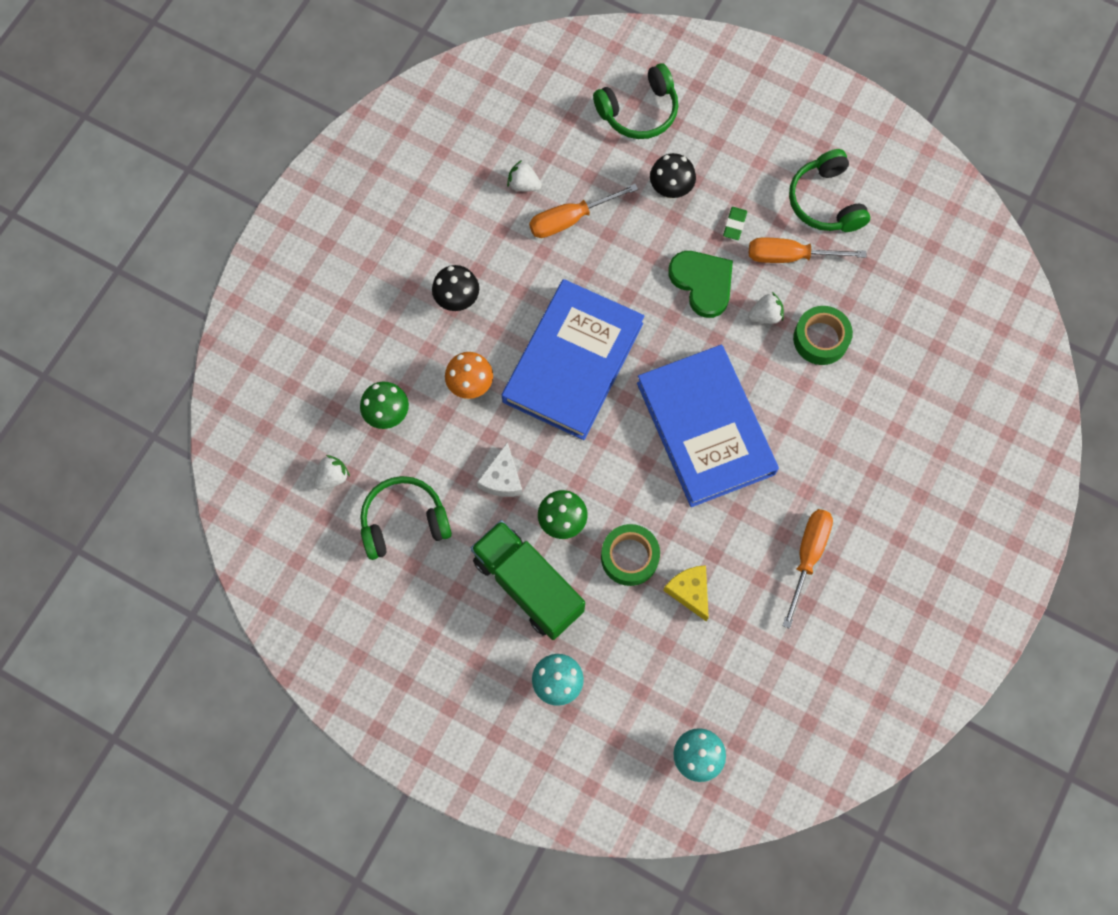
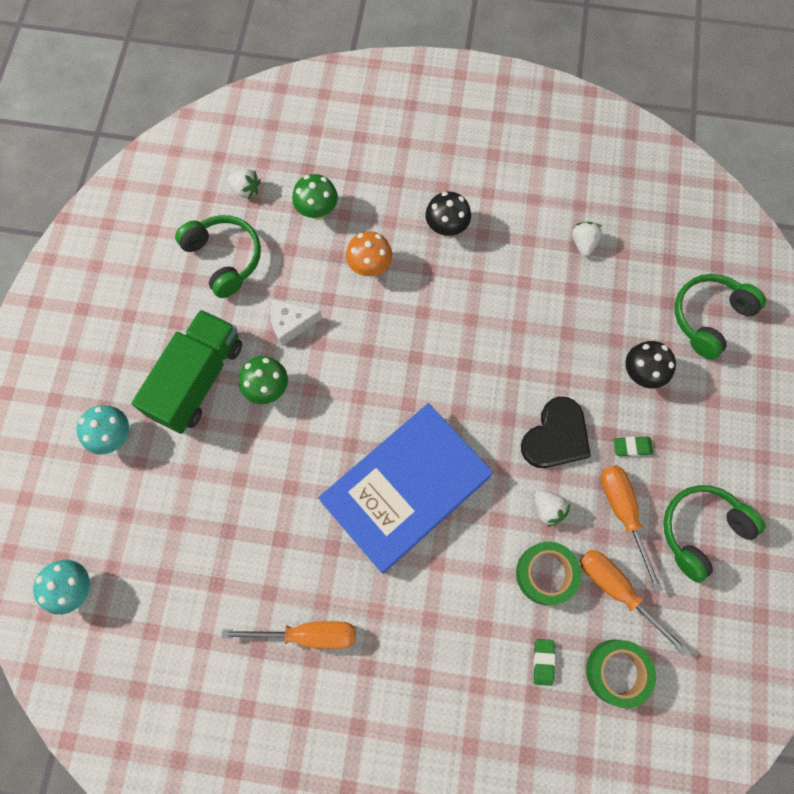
camera: 70 degrees right, 0 degrees up
blue book [502,279,644,440] -> none
orange screwdriver [529,184,638,238] -> orange screwdriver moved to [580,550,689,656]
green headphones [593,63,678,139] -> green headphones turned 90 degrees clockwise [675,274,766,360]
green tape [601,524,660,586] -> green tape moved to [586,640,656,708]
yellow cheese [663,565,709,622] -> none
green heart [668,251,733,318] -> black heart [521,397,591,468]
none -> green eraser [533,639,555,686]

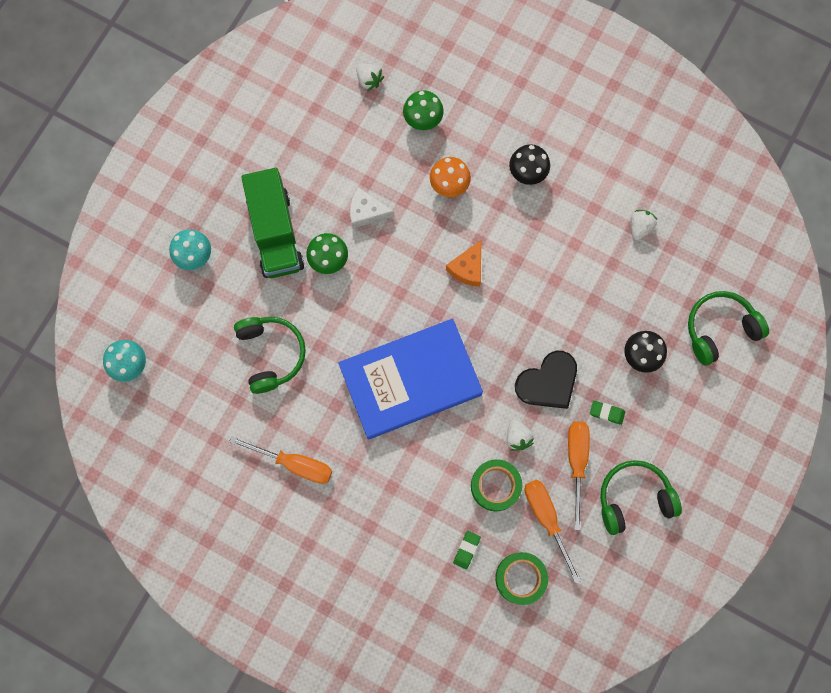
camera: 20 degrees right, 5 degrees up
green truck [131,310,242,434] -> green truck turned 120 degrees clockwise [241,168,304,278]
green headphones [175,215,261,298] -> green headphones moved to [234,317,306,394]
none -> orange cheese [446,240,481,287]

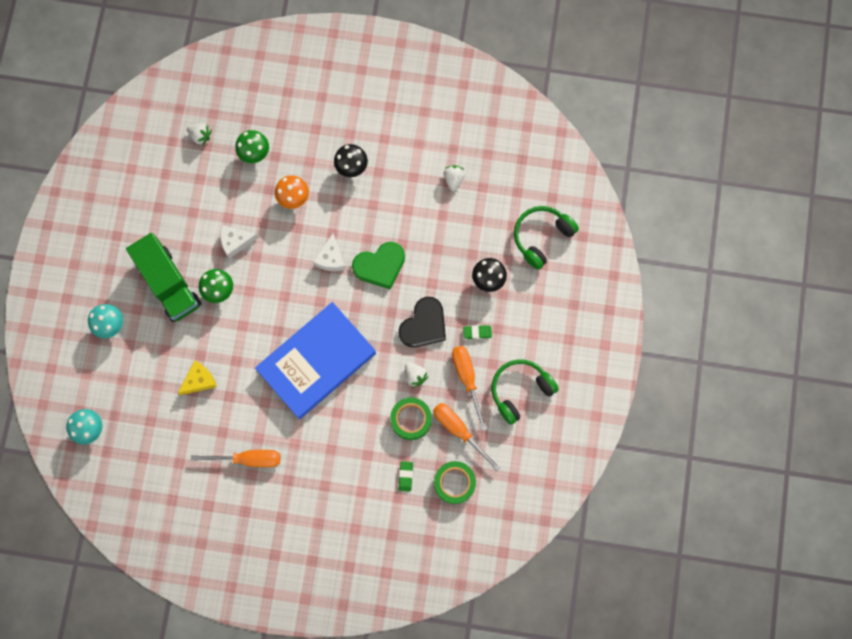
camera: 20 degrees left, 0 degrees up
green headphones [234,317,306,394] -> yellow cheese [178,360,217,395]
orange cheese [446,240,481,287] -> white cheese [313,233,345,271]
none -> green heart [352,242,405,289]

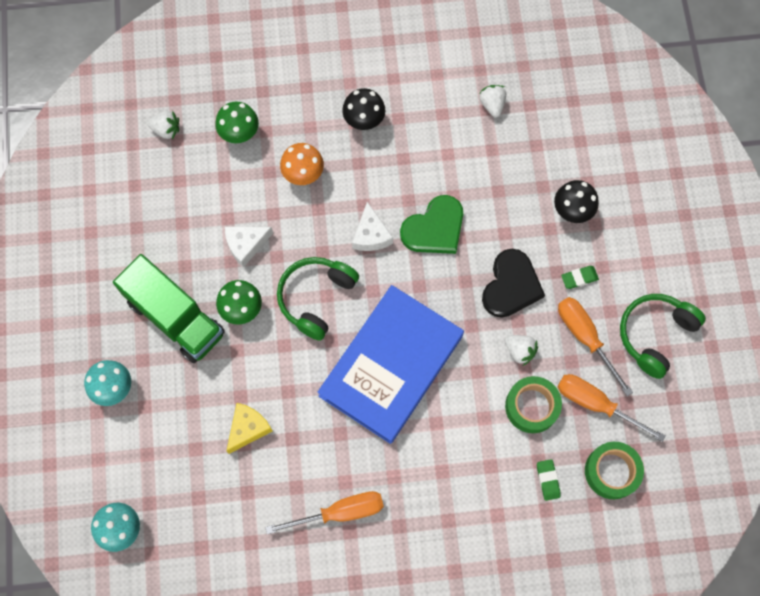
camera: 15 degrees left, 5 degrees down
green headphones [514,206,579,270] -> green headphones moved to [277,257,359,341]

